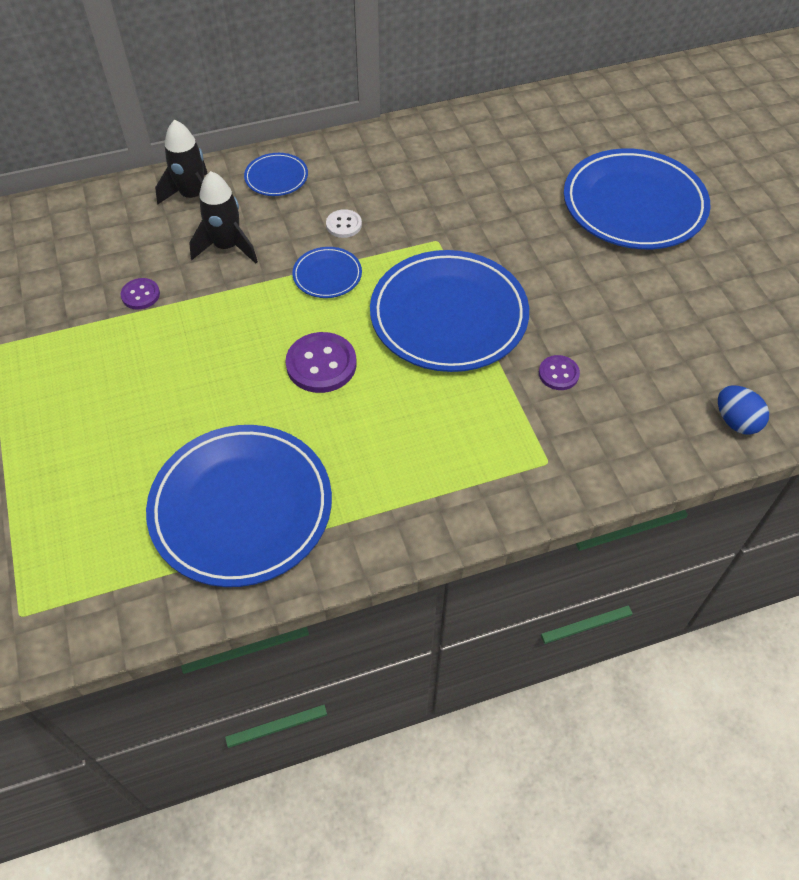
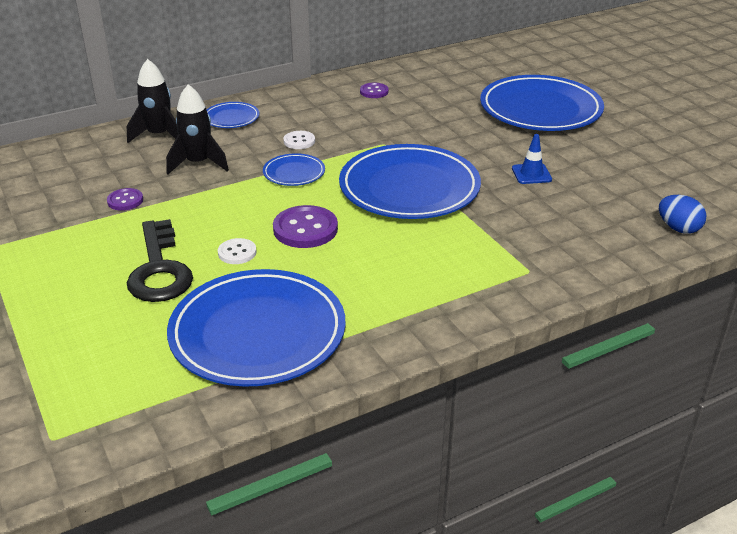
camera: 10 degrees left, 20 degrees down
purple button [539,355,580,390] -> purple button moved to [360,83,389,98]
none -> black key [127,219,193,302]
none -> white button [218,238,256,264]
none -> blue traffic cone [512,134,552,184]

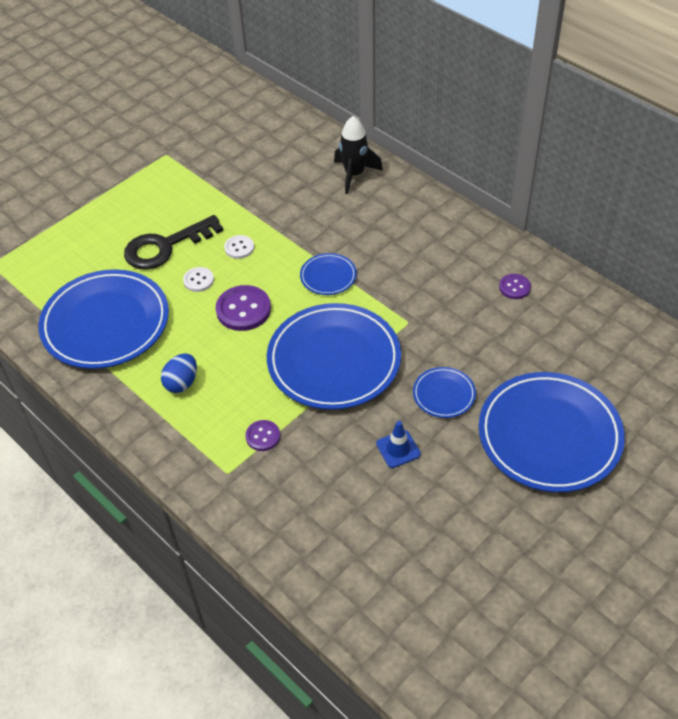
camera: 75 degrees right, 15 degrees up
purple button [107,188,143,211] -> purple button moved to [245,420,280,451]
black rocket [166,84,229,174] -> none
blue plate [207,102,259,128] -> blue plate moved to [413,367,476,418]
white button [284,131,315,149] -> white button moved to [224,235,254,259]
blue egg [659,195,707,234] -> blue egg moved to [161,353,197,393]

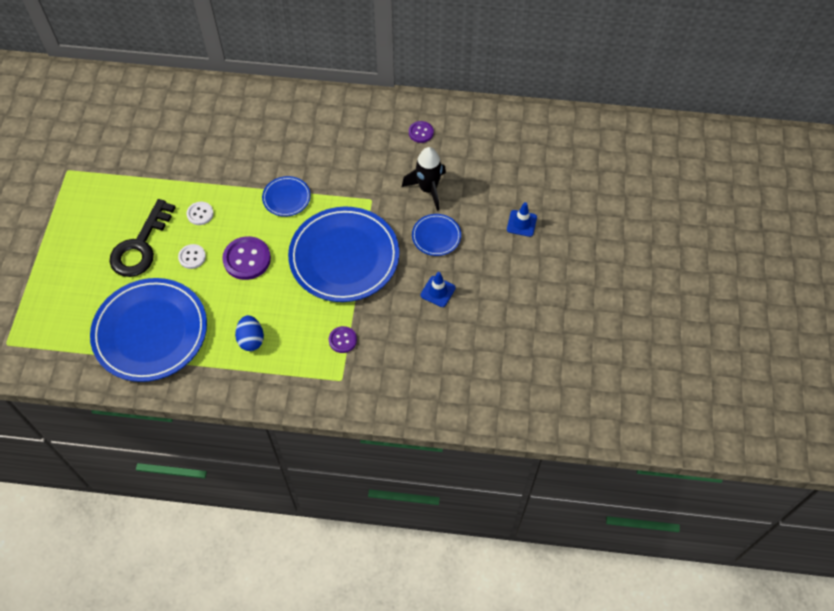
camera: 40 degrees left, 10 degrees up
black rocket [334,116,383,194] -> black rocket moved to [402,147,446,211]
blue plate [479,372,625,492] -> blue traffic cone [507,202,537,237]

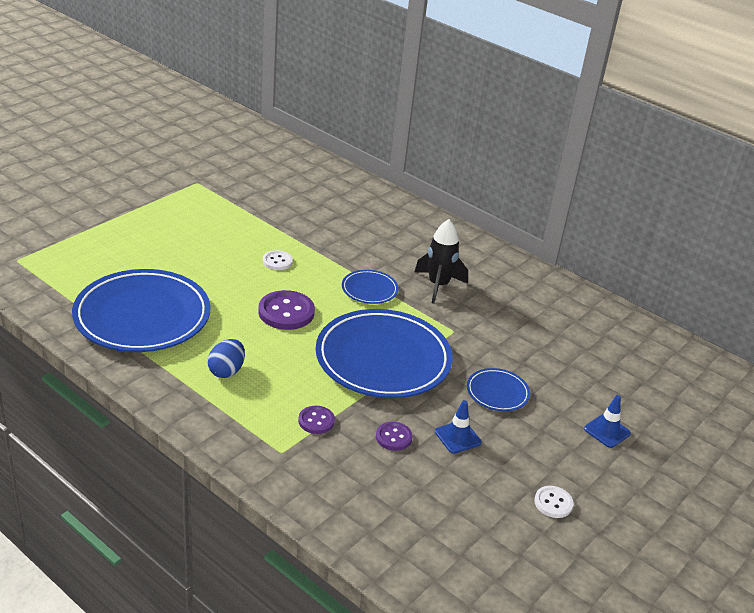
camera: 30 degrees right, 25 degrees down
black key [109,199,176,277] -> none
white button [178,244,206,269] -> white button moved to [534,486,574,518]
black rocket [402,147,446,211] -> black rocket moved to [415,219,468,304]
purple button [409,121,434,143] -> purple button moved to [376,422,413,451]

